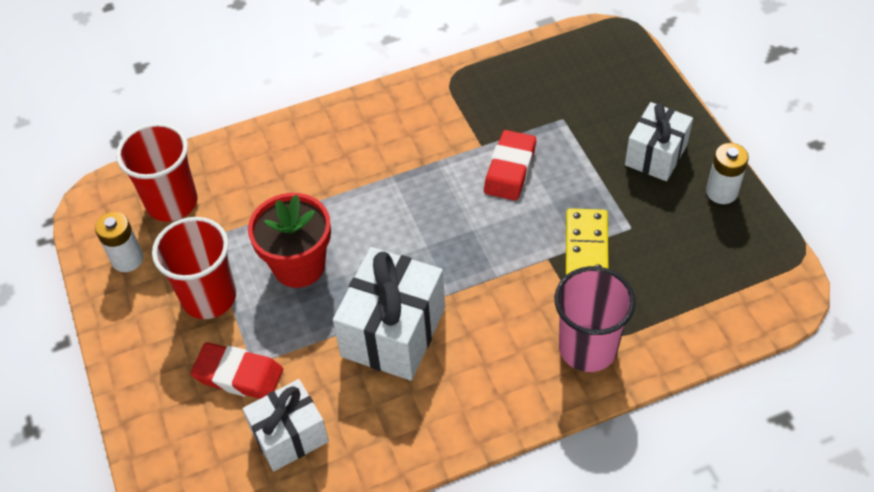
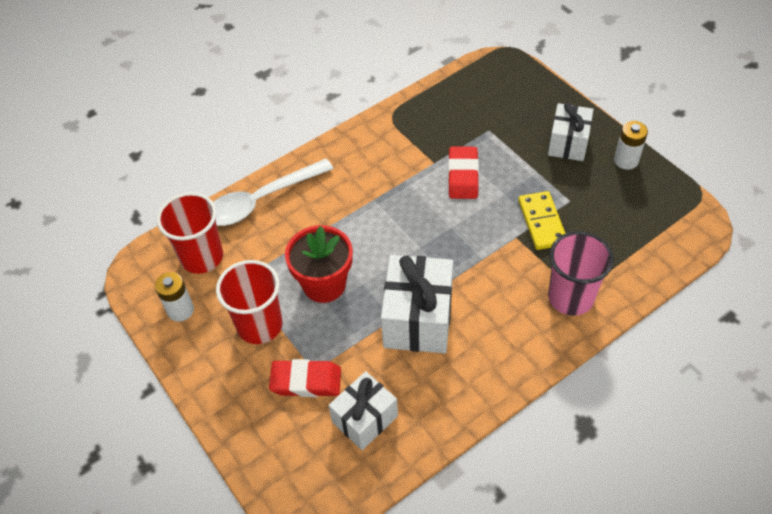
camera: 15 degrees left, 0 degrees up
none -> white spoon [213,159,334,226]

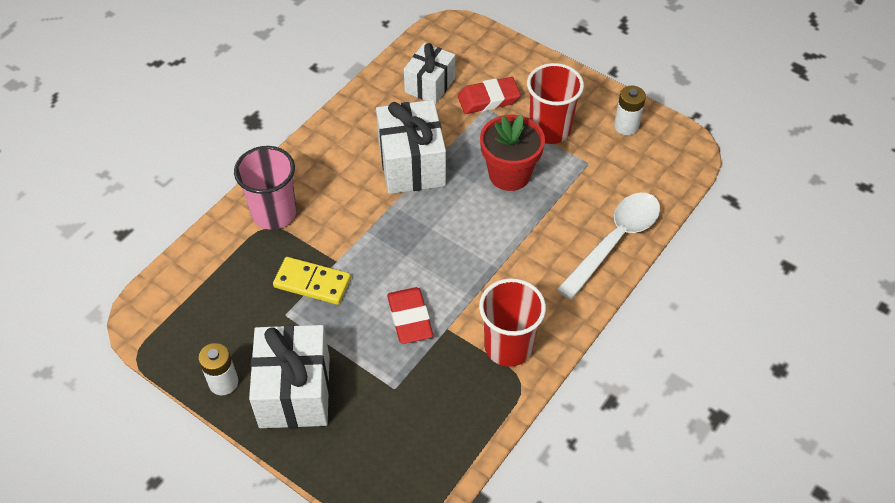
camera: 160 degrees right, 0 degrees up
red cup [157,192,223,274] -> red cup moved to [479,278,546,367]
yellow domino [518,191,566,250] -> yellow domino turned 45 degrees counterclockwise [273,257,351,305]
white gift [548,103,594,161] -> white gift [249,325,330,428], size x1.53

